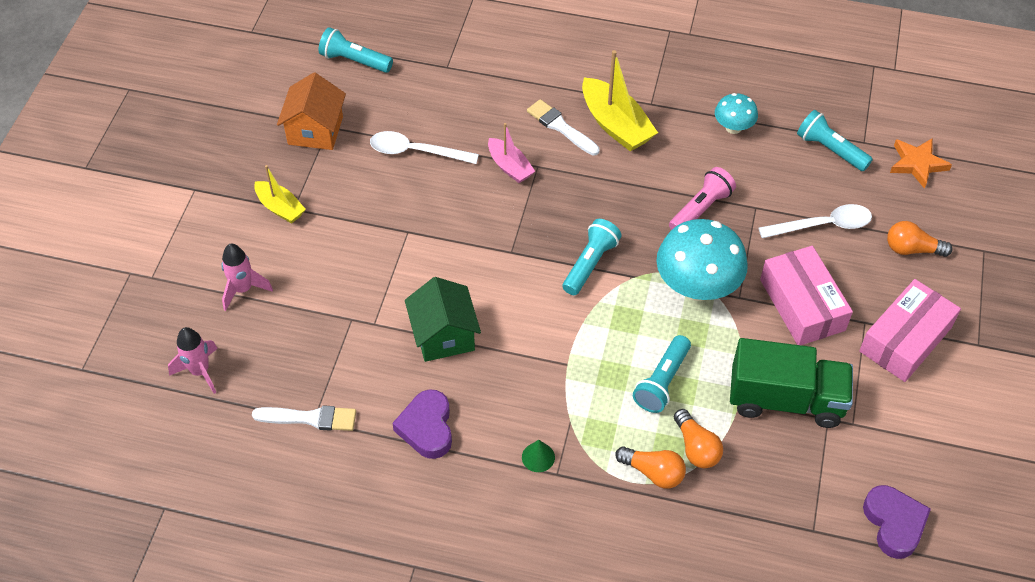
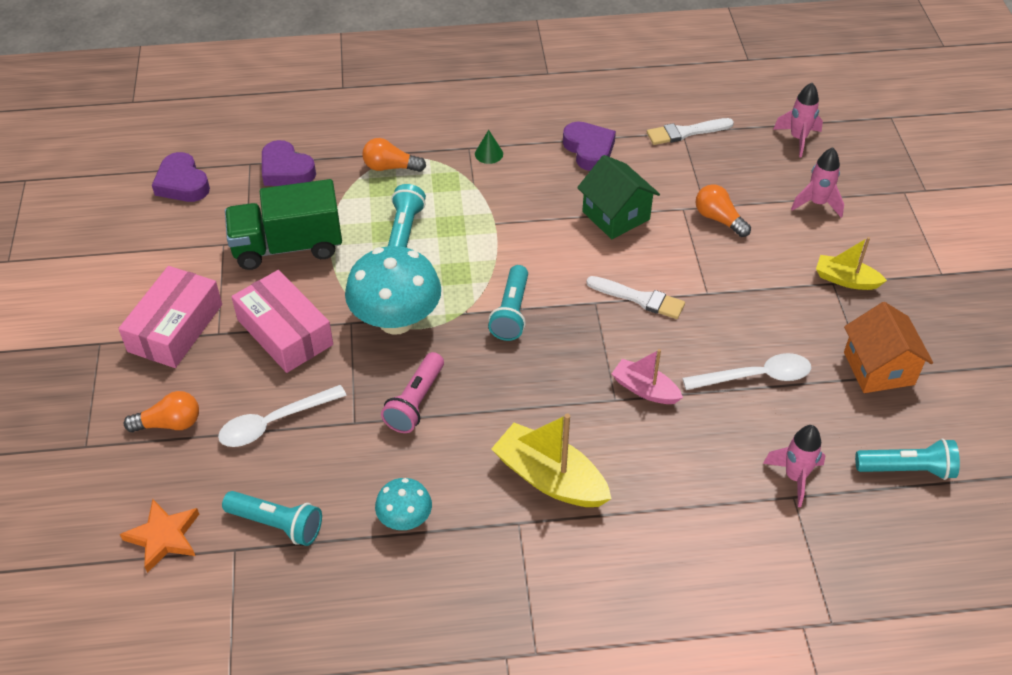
camera: 160 degrees right, 5 degrees down
white brush [527,99,600,156] -> white brush moved to [586,276,685,319]
orange light bulb [674,409,723,468] -> orange light bulb moved to [696,184,751,237]
none -> purple heart [262,140,316,186]
none -> pink rocket [763,425,826,507]

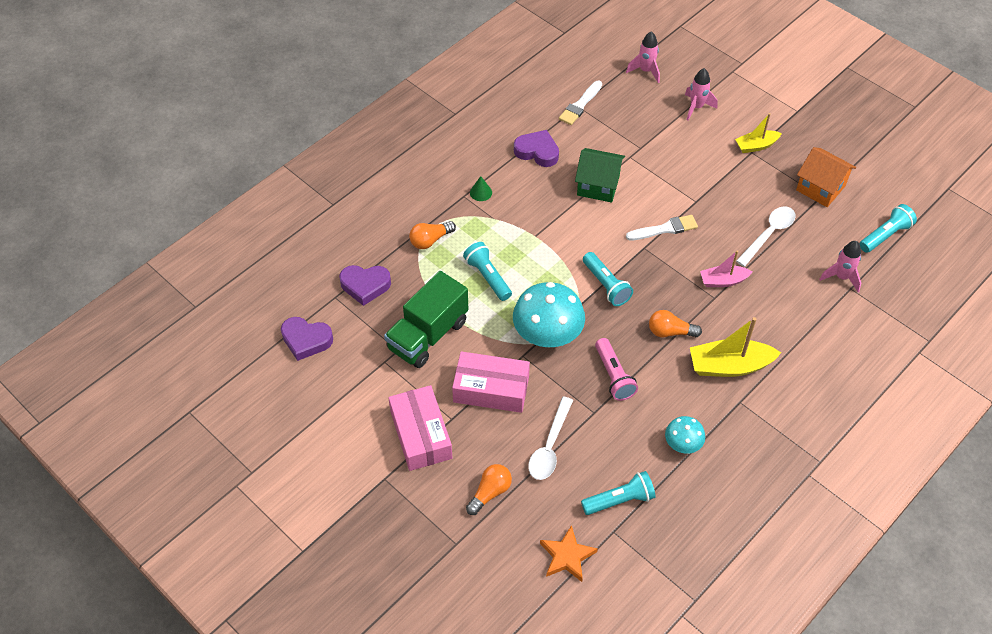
camera: 40 degrees left, 5 degrees up
orange light bulb [696,184,751,237] -> orange light bulb moved to [649,310,702,337]

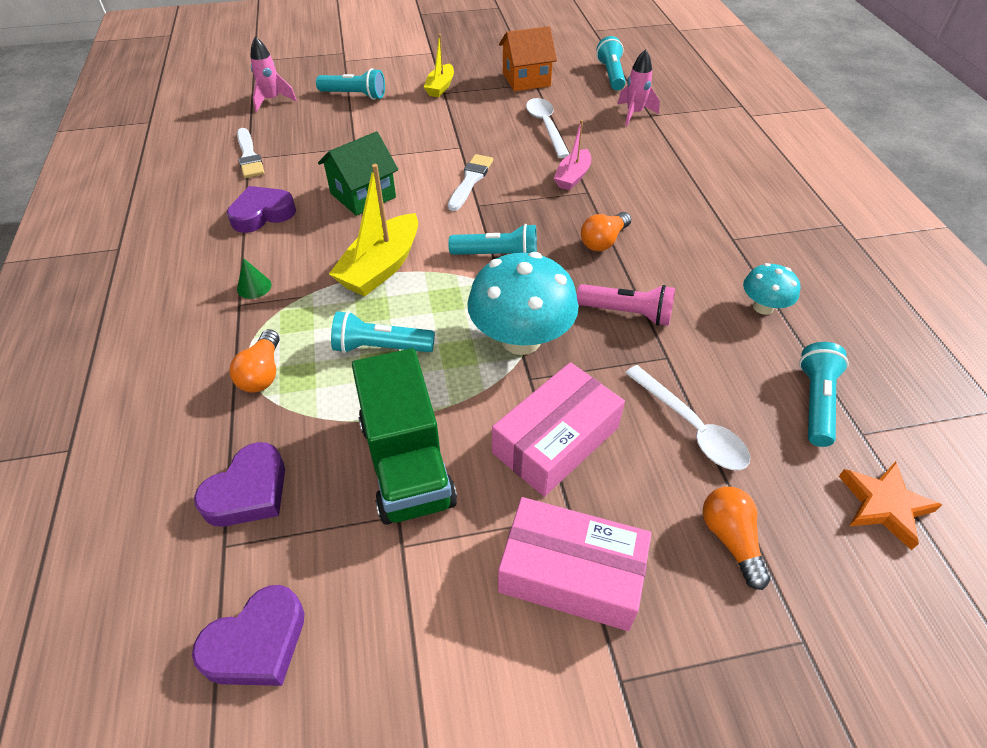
camera: 55 degrees left, 5 degrees down
pink rocket [685,68,718,120] -> turquoise flashlight [316,68,385,100]
yellow boat [690,317,781,377] -> yellow boat moved to [329,164,418,296]

